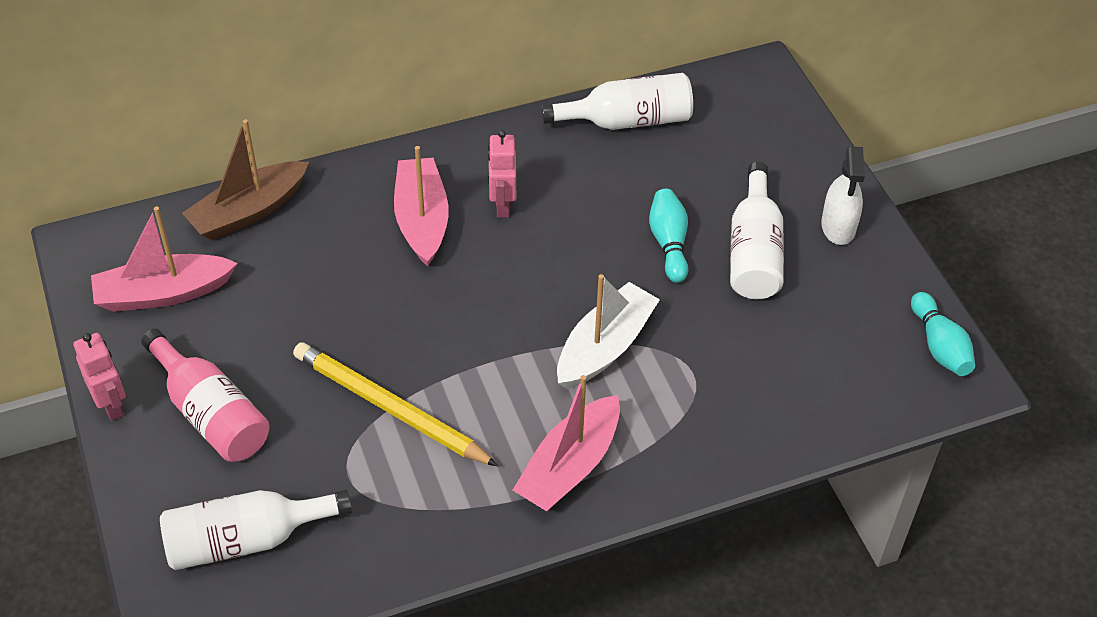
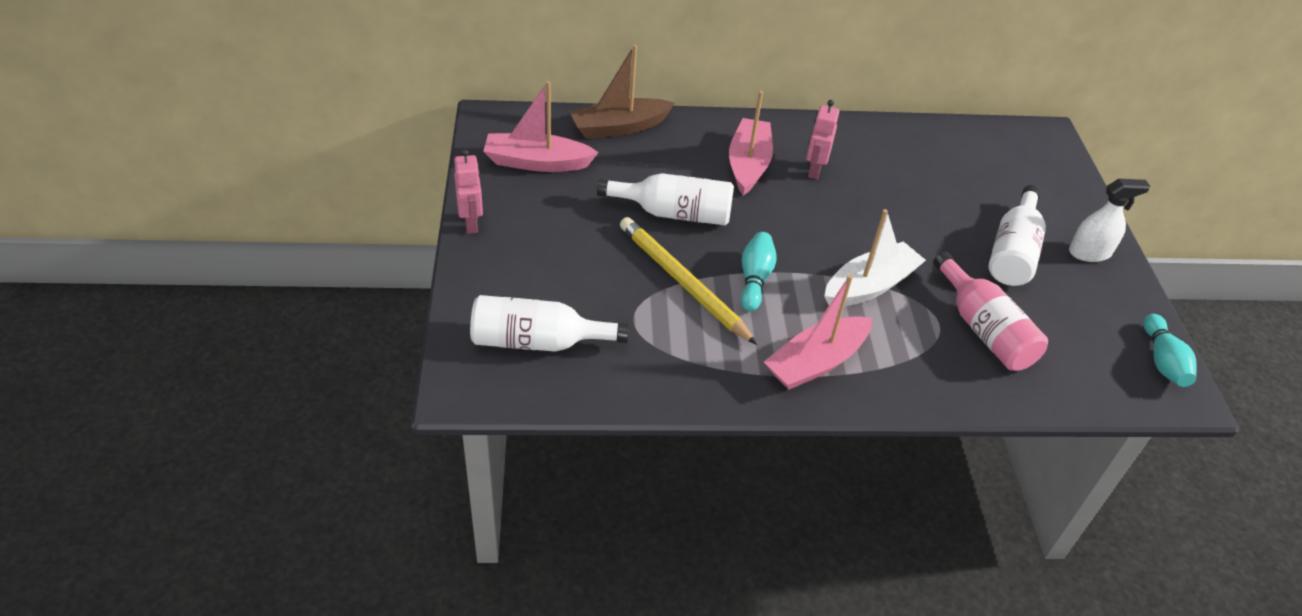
camera: 15 degrees right, 5 degrees down
pink bottle [141,329,269,462] -> pink bottle moved to [933,252,1048,371]
white bottle [541,73,693,130] -> white bottle moved to [597,173,734,225]
turquoise bowling pin [649,189,688,283] -> turquoise bowling pin moved to [741,232,777,311]
white spray bottle [821,146,865,245] -> white spray bottle turned 120 degrees counterclockwise [1069,179,1151,262]

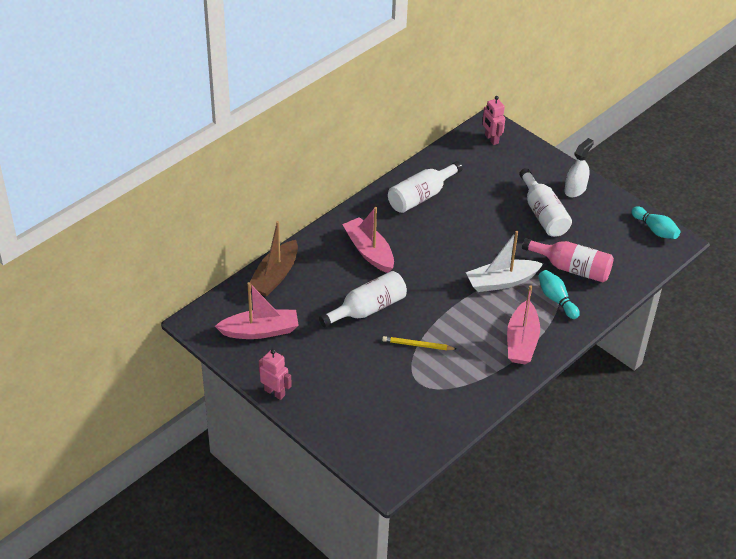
camera: 40 degrees left, 0 degrees up
white bottle [470,295,629,352] -> white bottle moved to [388,161,463,213]
pink boat [483,81,599,172] -> pink boat turned 150 degrees counterclockwise [215,282,299,339]
yellow pencil [620,217,757,345] -> yellow pencil [382,336,456,350], size x0.55
turquoise bowling pin [741,232,777,311] -> turquoise bowling pin moved to [538,270,580,319]
pink robot [806,100,839,179] -> pink robot moved to [483,96,505,145]
white boat [824,209,926,307] -> white boat turned 120 degrees counterclockwise [466,231,543,292]

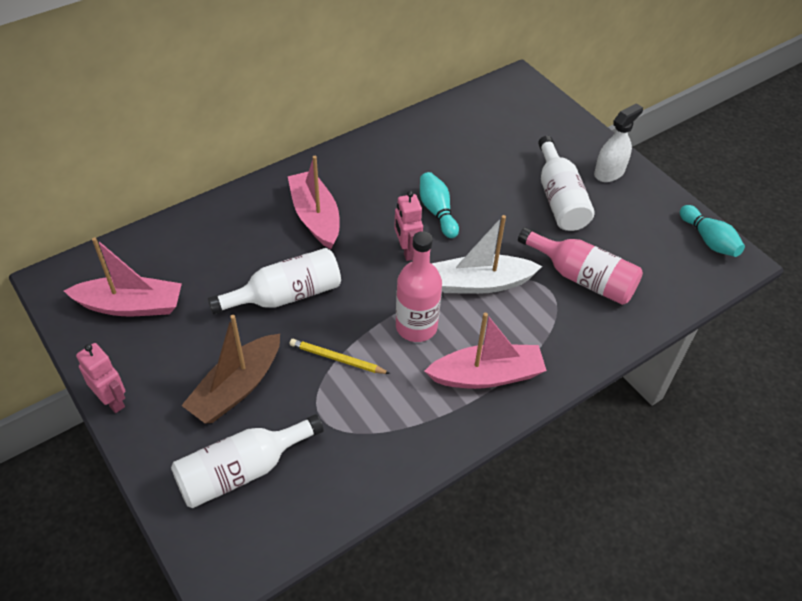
camera: 10 degrees right, 5 degrees up
brown boat [250,221,298,297] -> brown boat moved to [181,315,280,424]
white bottle [388,161,463,213] -> white bottle moved to [171,414,324,508]
pink robot [483,96,505,145] -> pink robot moved to [394,191,423,261]
pink boat [507,286,540,364] -> pink boat turned 120 degrees counterclockwise [424,313,547,389]
turquoise bowling pin [538,270,580,319] -> turquoise bowling pin moved to [420,172,459,238]
none -> pink bottle [396,231,442,342]

